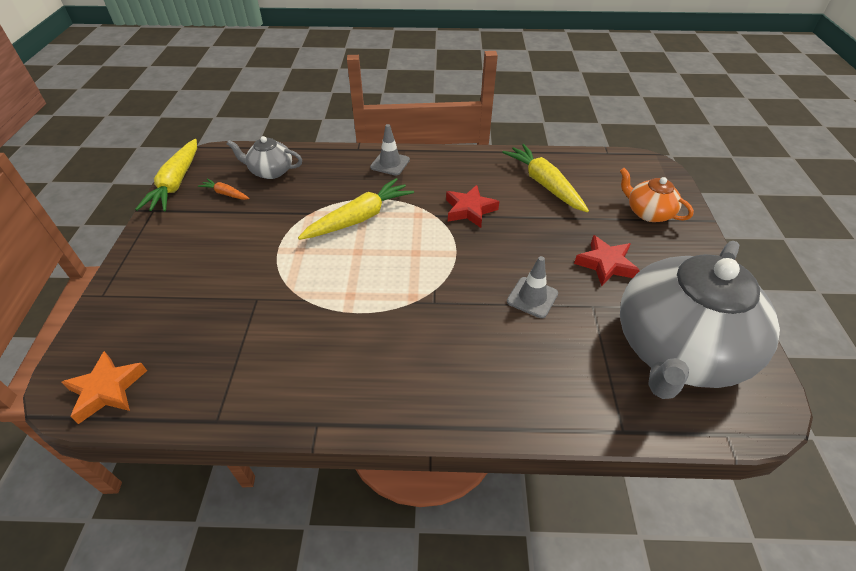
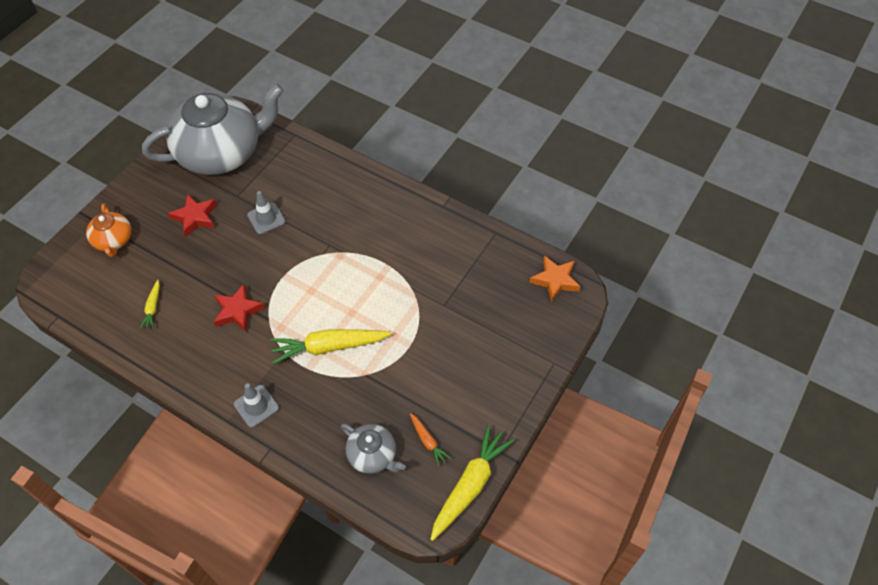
camera: 150 degrees left, 10 degrees up
yellow carrot [502,144,589,212] -> yellow carrot [140,280,160,329], size x0.49

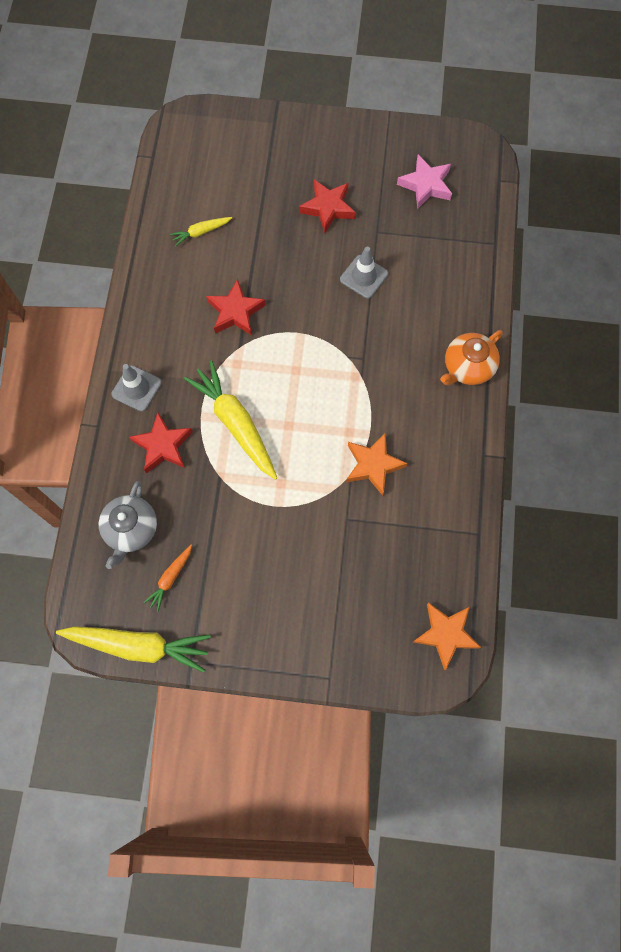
camera: 65 degrees right, 15 degrees up
orange teapot [86,203,131,257] -> orange teapot moved to [440,330,503,386]
grey teapot [142,84,284,175] -> pink star [397,155,452,209]
none -> red star [129,412,193,474]
none -> orange star [346,432,408,496]

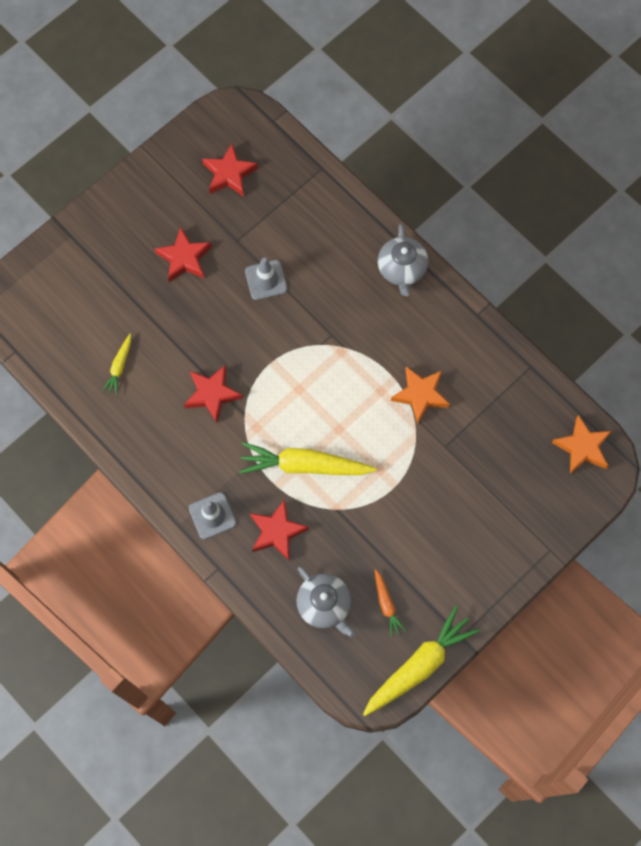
camera: 50 degrees left, 0 degrees up
pink star [397,155,452,209] -> red star [202,144,258,197]
orange teapot [440,330,503,386] -> grey teapot [378,224,428,296]

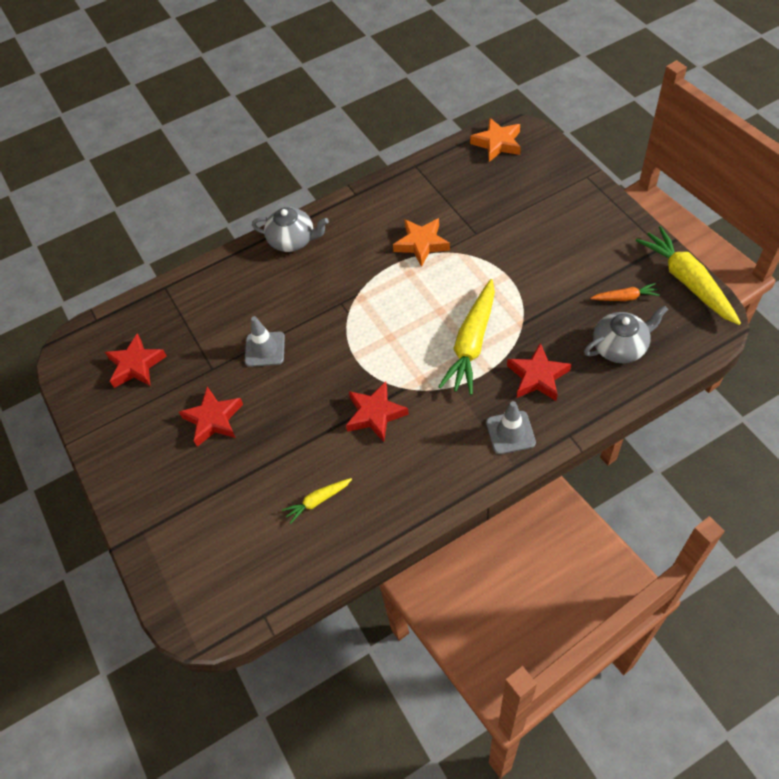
camera: 70 degrees left, 15 degrees down
yellow carrot [102,334,131,395] -> yellow carrot turned 120 degrees clockwise [282,478,352,524]

